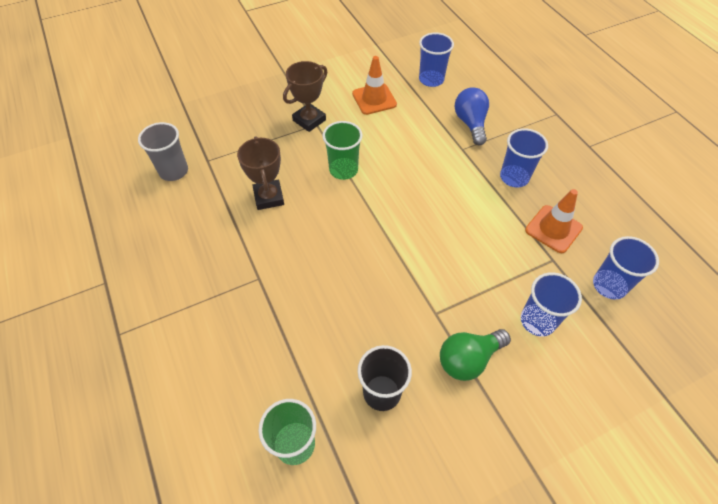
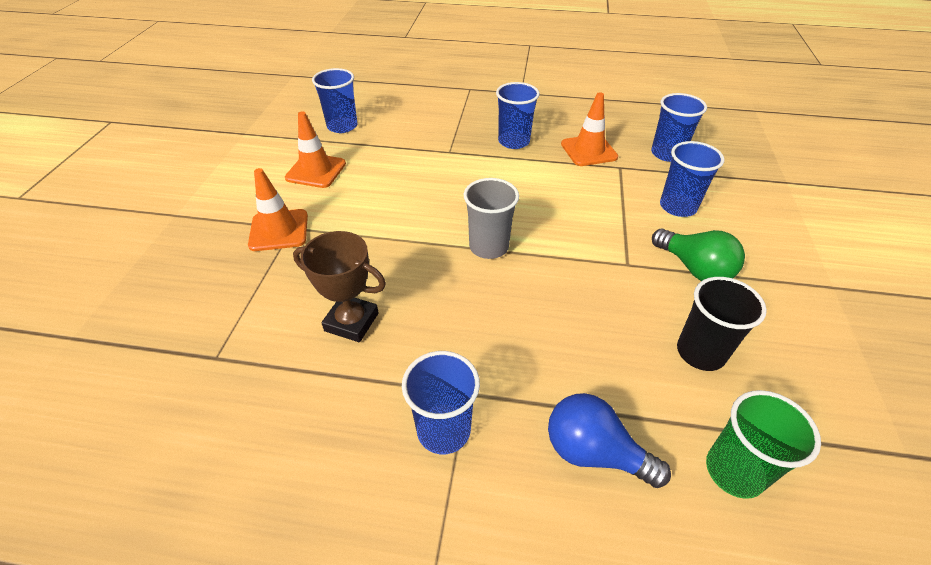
camera: 55 degrees left, 10 degrees down
grey cup [138,122,188,181] -> grey cup moved to [464,178,519,259]
brown trophy [283,61,327,132] -> orange traffic cone [248,168,308,251]
green cup [322,121,363,180] -> none
green light bulb [440,329,511,381] -> green light bulb turned 45 degrees counterclockwise [652,229,745,281]
blue light bulb [454,87,489,145] -> blue light bulb moved to [548,393,671,488]
none -> blue cup [402,351,480,454]

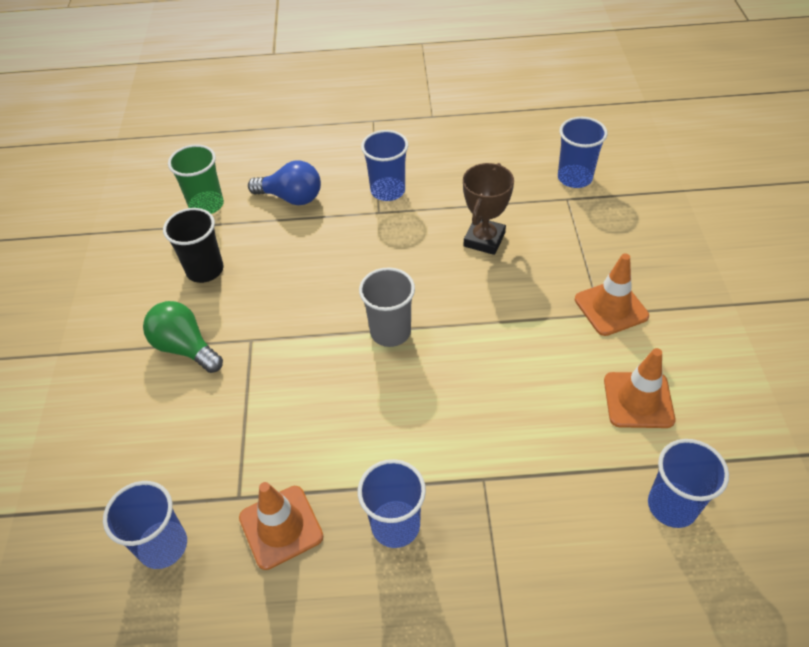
camera: 170 degrees right, 5 degrees up
brown trophy [293,231,386,342] -> brown trophy turned 75 degrees counterclockwise [463,163,514,255]
blue cup [660,141,725,217] -> blue cup moved to [558,117,608,188]

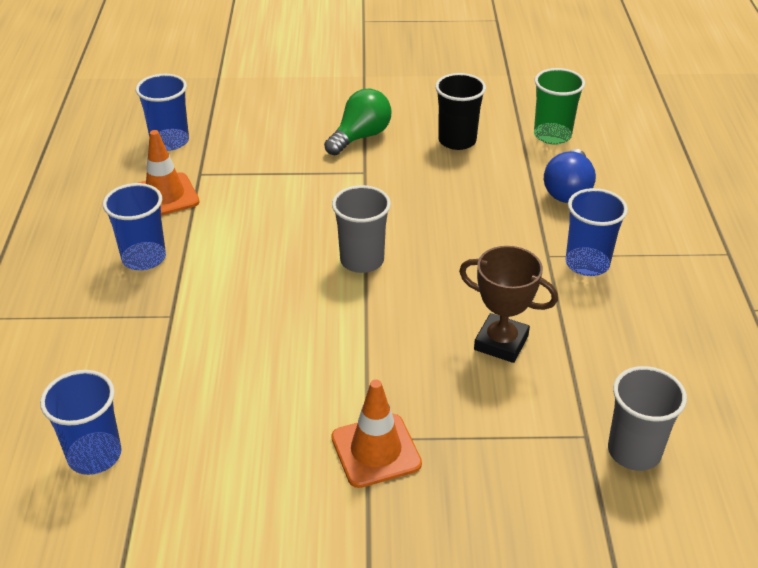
camera: 90 degrees right, 10 degrees down
blue cup [558,117,608,188] -> grey cup [608,366,687,471]
orange traffic cone [604,348,675,428] -> none

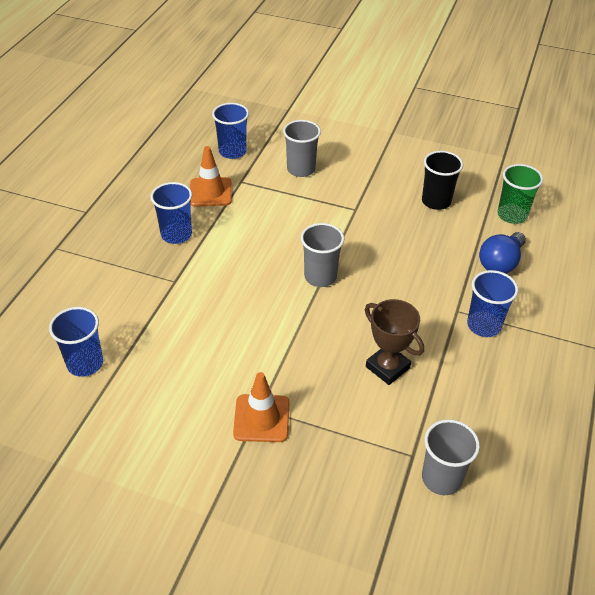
camera: 20 degrees right, 5 degrees up
green light bulb [324,89,392,155] -> none
none -> grey cup [283,120,321,177]

